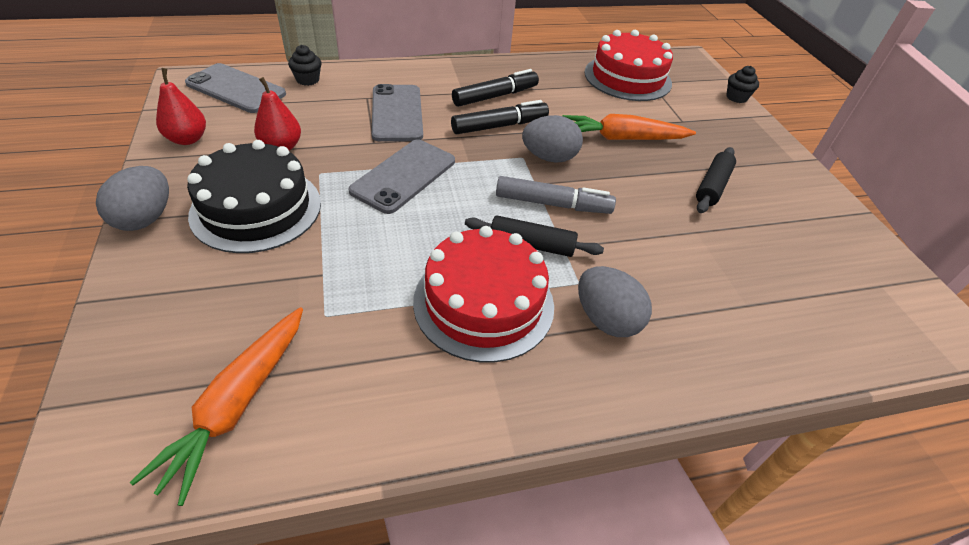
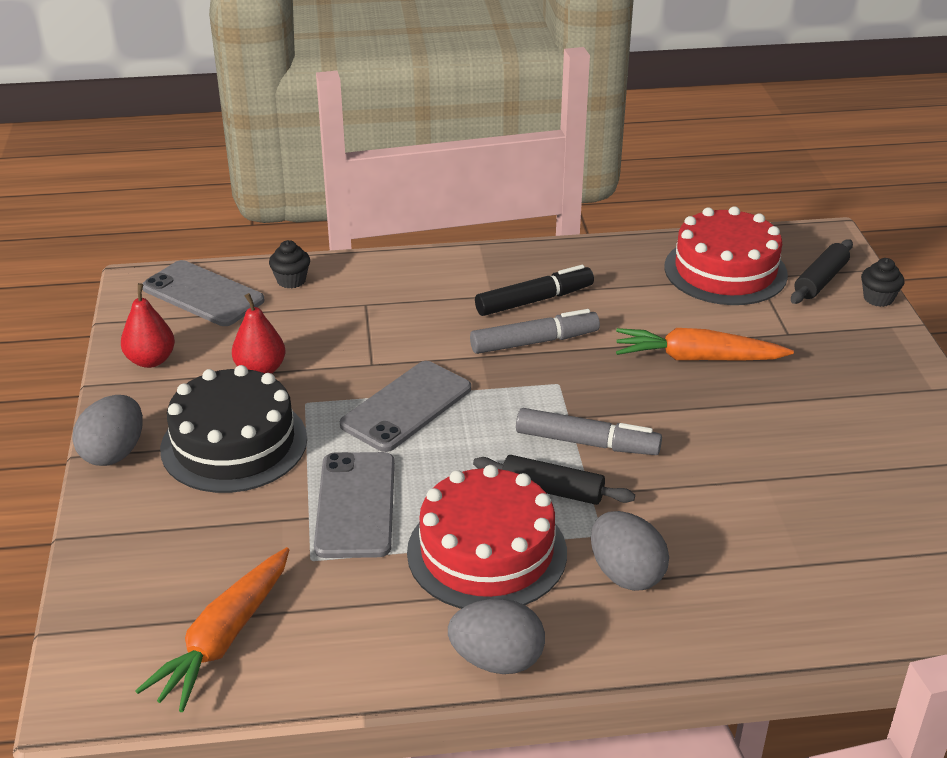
camera: 10 degrees right, 10 degrees down
grey phone [372,84,423,142] -> grey phone moved to [314,452,395,558]
black marker [451,100,549,134] -> grey marker [470,309,600,354]
grey egg [522,115,583,163] -> grey egg moved to [448,599,545,674]
black rolling pin [696,147,736,213] -> black rolling pin moved to [791,239,853,304]

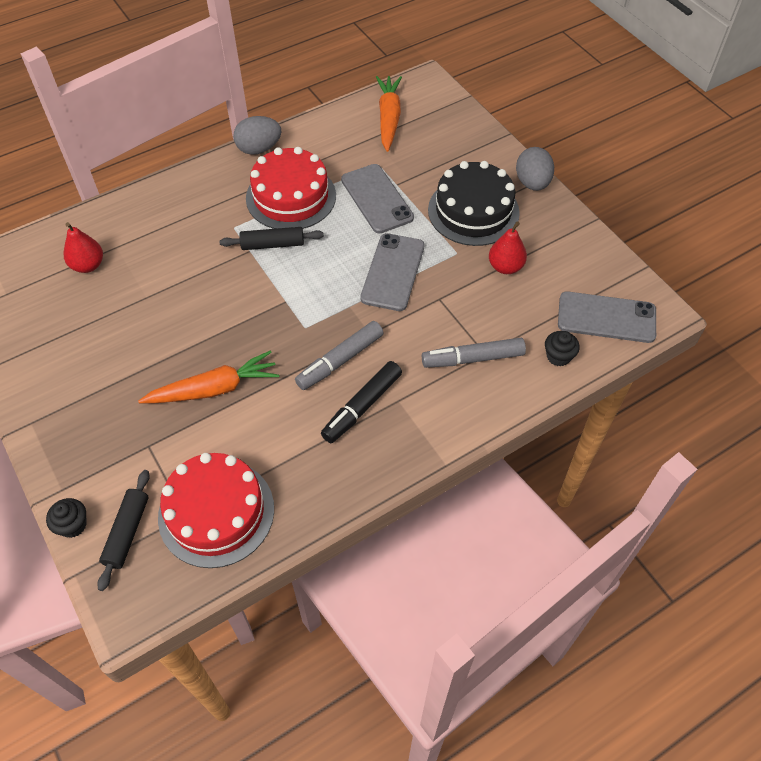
camera: 155 degrees right, 20 degrees up
red pear [121,283,175,368] -> red pear moved to [64,222,103,273]
grey marker [516,408,662,455] -> grey marker moved to [422,338,526,368]
grey egg [591,511,669,591] -> none

